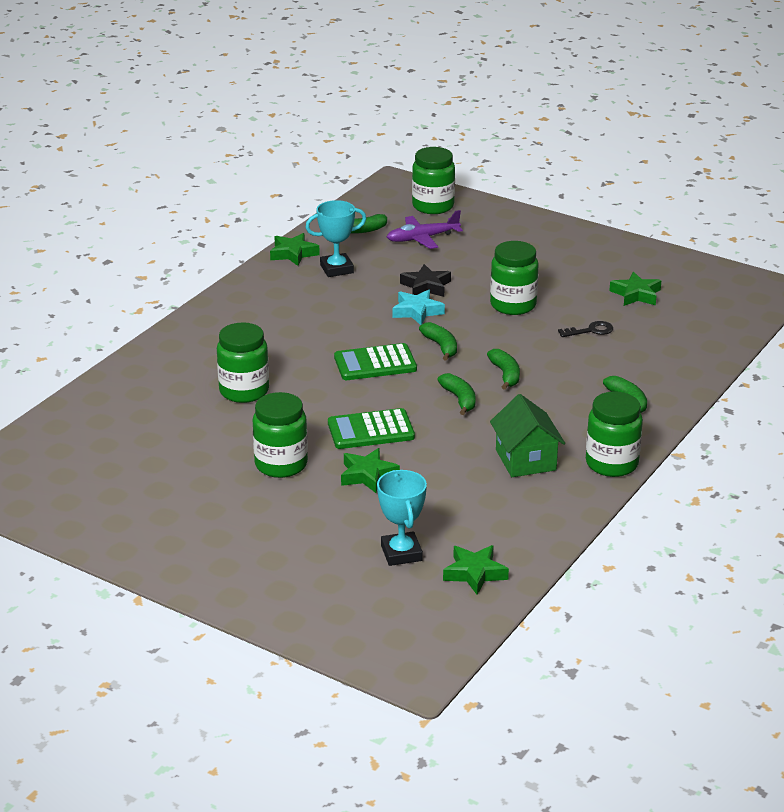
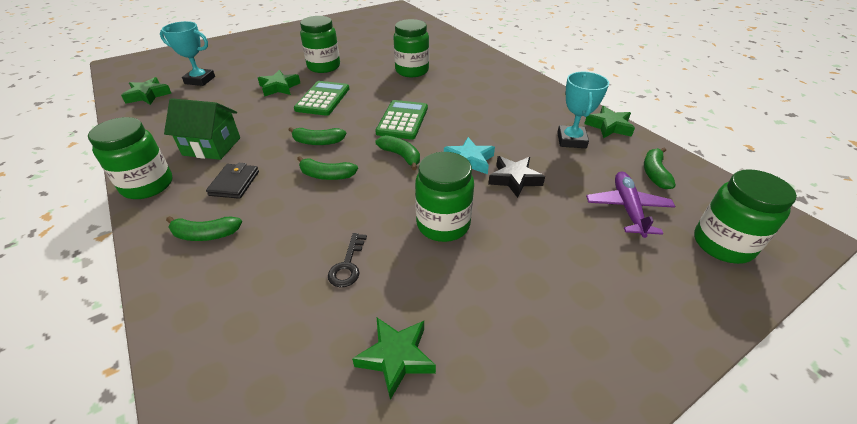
camera: 115 degrees right, 10 degrees up
green banana [419,322,457,361] -> green banana turned 135 degrees counterclockwise [376,135,420,170]
none -> black wallet [206,163,259,199]

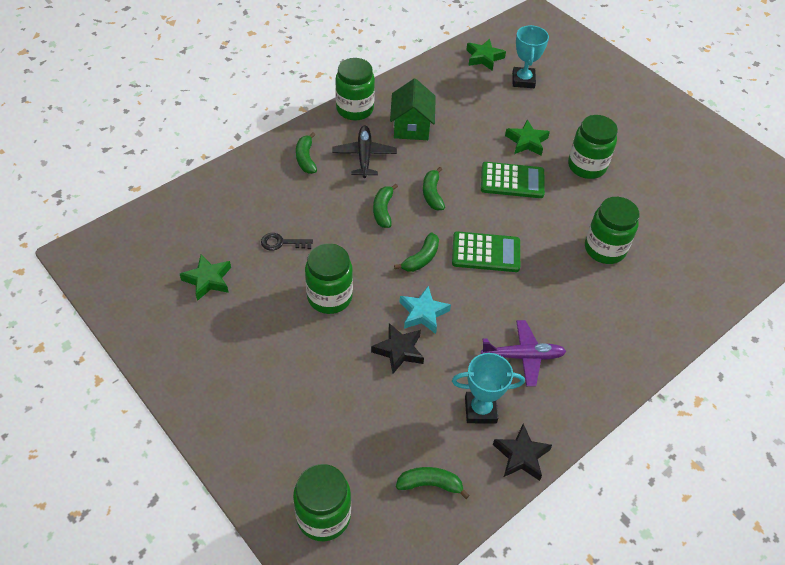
camera: 80 degrees right, 10 degrees up
black wallet [206,163,259,199] -> black plane [332,126,397,178]
green star [584,106,635,138] -> black star [493,424,552,481]
purple plane [586,172,676,238] -> purple plane moved to [481,320,566,386]

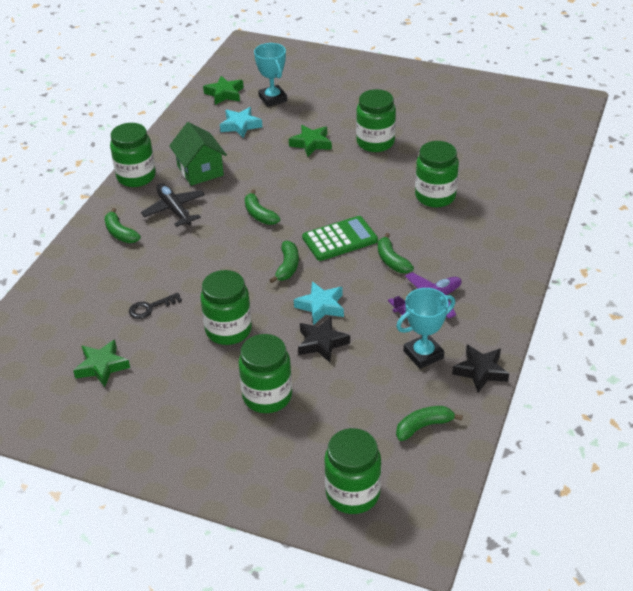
camera: 25 degrees left, 10 degrees down
green banana [373,184,398,228] -> green banana moved to [378,233,414,273]
green calculator [481,162,545,198] -> none
none -> turquoise star [220,107,262,138]
none -> green jar [239,334,292,413]

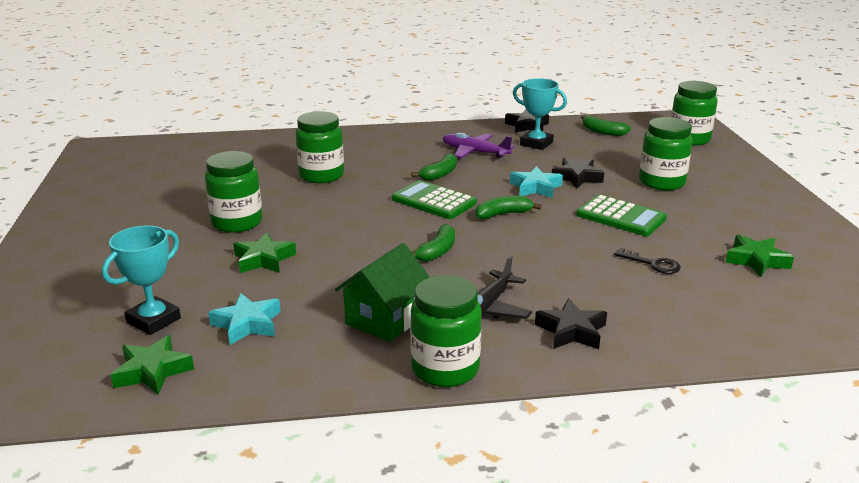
camera: 120 degrees left, 15 degrees down
green banana [104,208,141,243] -> black star [535,298,607,349]
green jar [200,270,252,345] -> green calculator [576,194,667,236]

